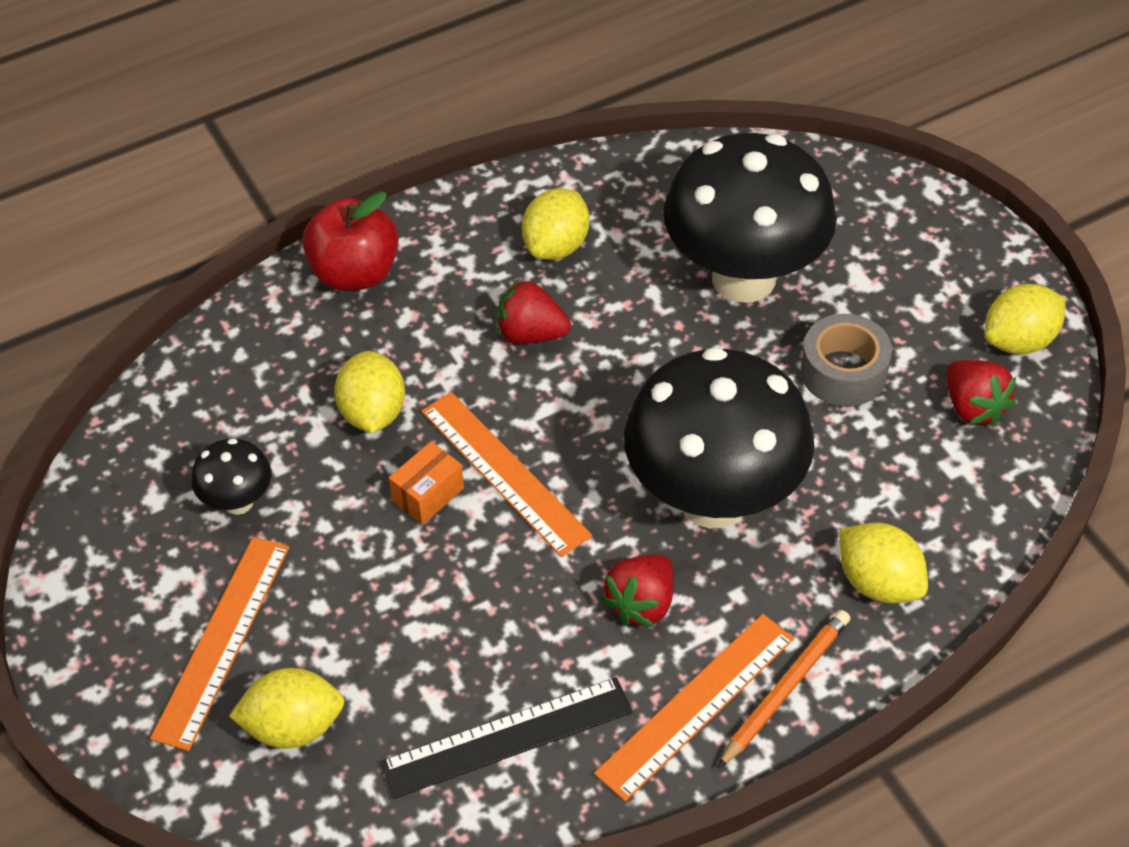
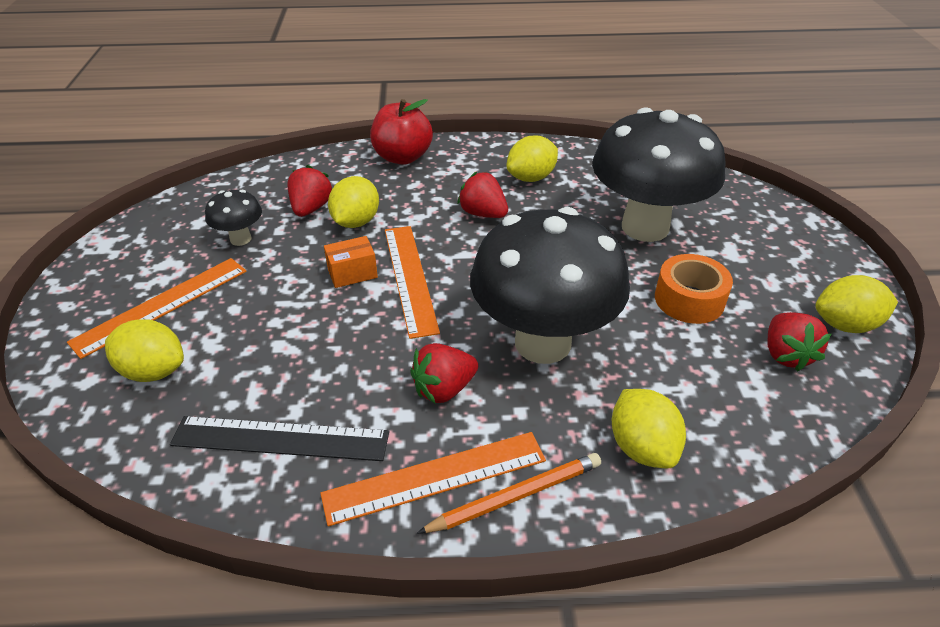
camera: 25 degrees right, 10 degrees down
grey tape [801,314,892,407] -> orange tape [655,254,733,324]
none -> red strawberry [287,165,333,217]

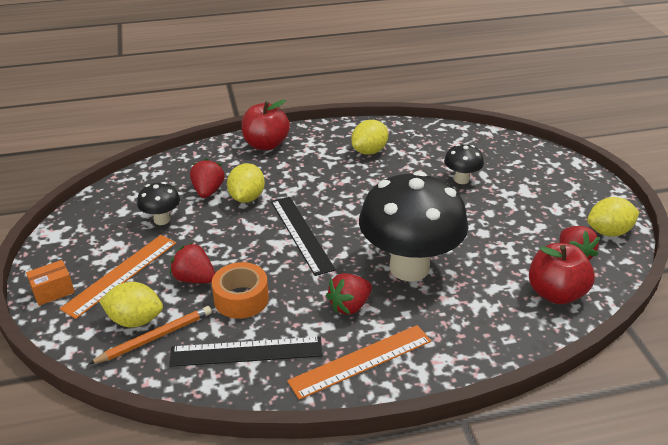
camera: 10 degrees left, 5 degrees down
orange box [324,236,378,288] -> orange box moved to [26,260,75,306]
orange ruler [385,226,440,339] -> black ruler [271,197,336,276]
orange pencil [417,453,601,534] -> orange pencil moved to [88,306,212,365]
red strawberry [457,172,508,218] -> red strawberry moved to [170,243,215,283]
black mushroom [592,107,726,242] -> black mushroom [444,144,484,184], size x0.43
yellow lemon [612,389,686,468] -> none
orange tape [655,254,733,324] -> orange tape moved to [212,262,269,319]
none -> red apple [529,243,595,304]

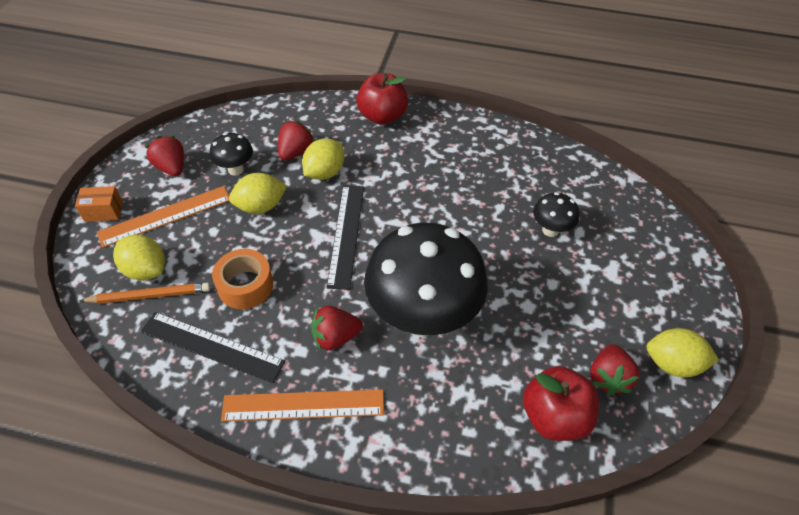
camera: 25 degrees right, 15 degrees up
red strawberry [170,243,215,283] -> red strawberry moved to [145,136,184,176]
yellow lemon [351,120,388,155] -> yellow lemon moved to [229,173,287,214]

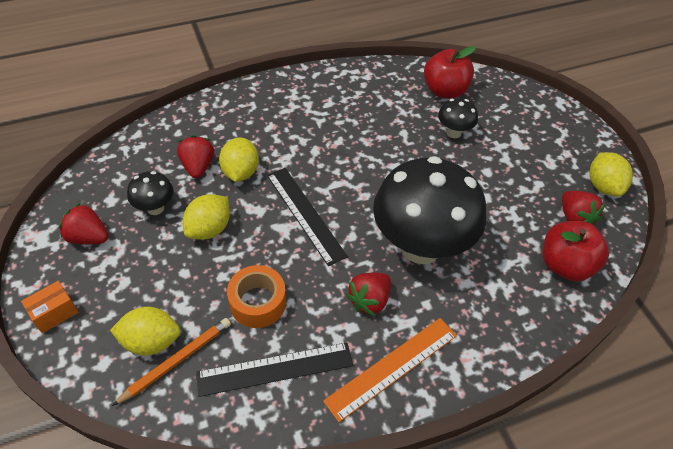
camera: 35 degrees left, 0 degrees up
orange ruler [97,186,229,248] -> none
red apple [356,73,408,125] -> red apple moved to [424,46,476,99]
yellow lemon [646,328,719,377] -> yellow lemon turned 75 degrees counterclockwise [589,152,633,196]

